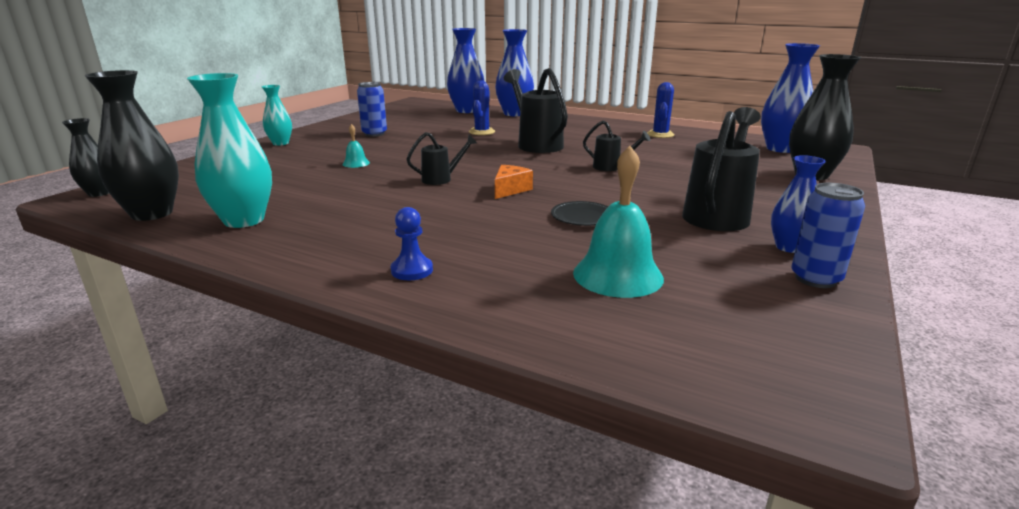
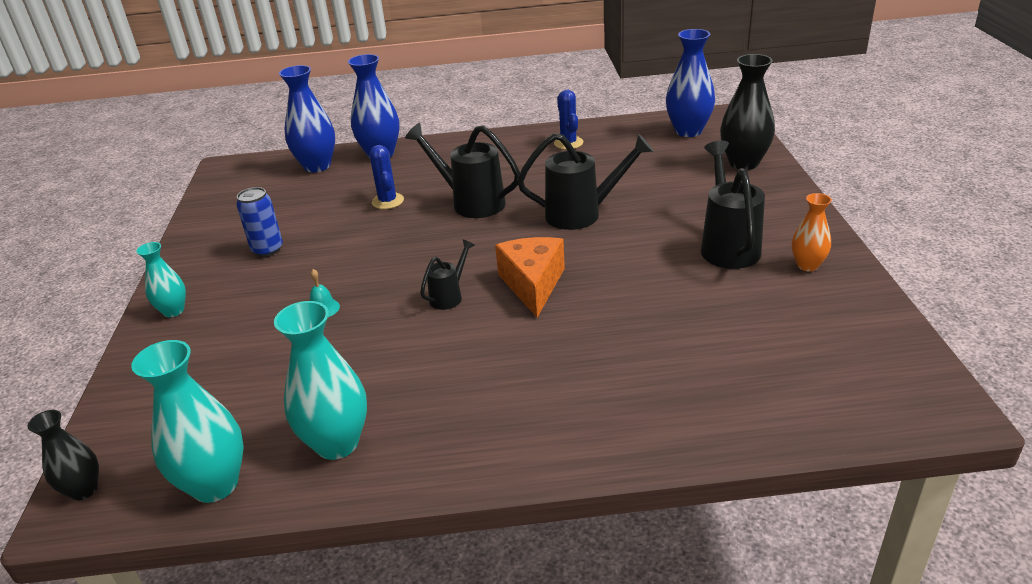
camera: 30 degrees left, 10 degrees up
black vase [84,70,179,221] -> turquoise vase [131,340,244,503]
blue pawn [391,207,433,280] -> none
orange cheese [495,165,533,199] -> orange cheese [495,237,565,318], size x1.73
black plate [551,201,608,226] -> none
turquoise bell [573,146,664,298] -> none
black watering can [583,121,650,171] -> black watering can [517,133,654,230], size x1.88
blue vase [771,155,826,253] -> orange vase [792,193,832,271]
blue can [791,183,865,288] -> none

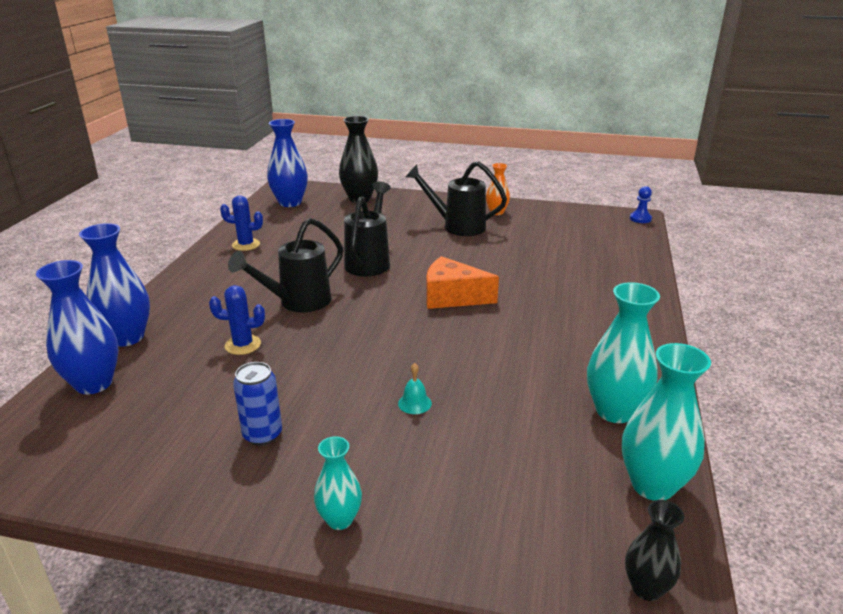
camera: 75 degrees left, 5 degrees down
black watering can [420,240,475,310] -> none
none -> blue pawn [630,186,652,223]

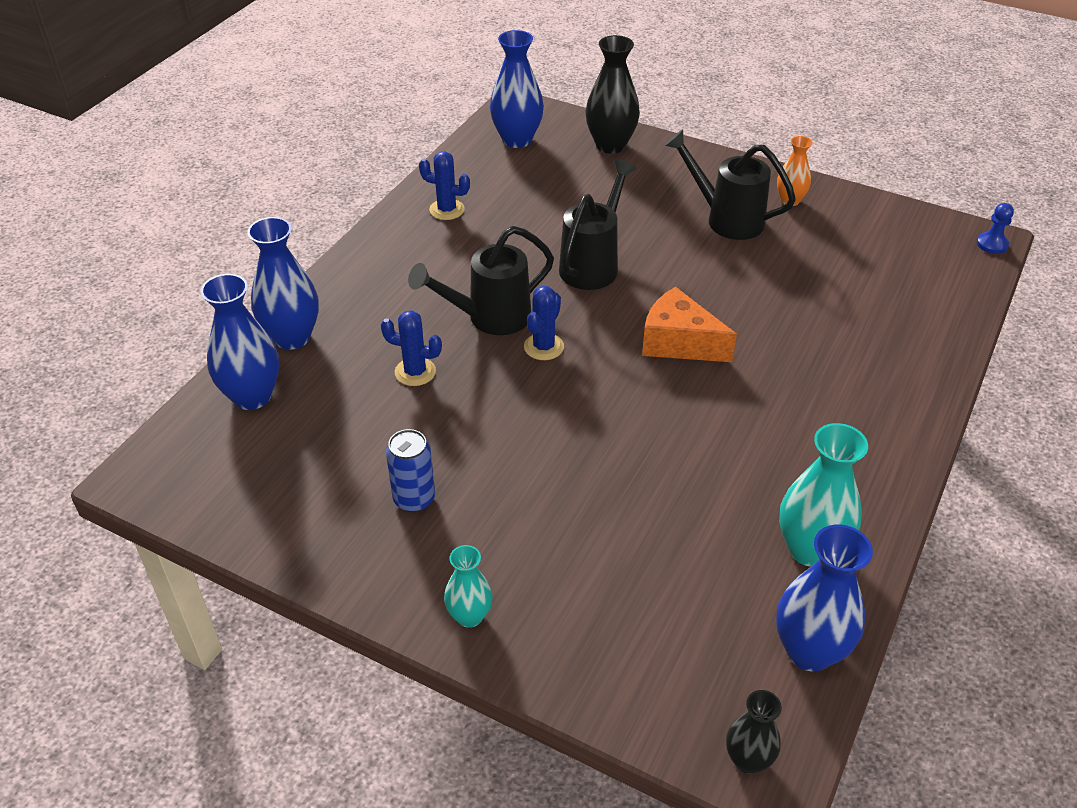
camera: 15 degrees right, 15 degrees up
turquoise bell [398,363,432,414] -> none
turquoise vase [622,343,711,501] -> blue vase [776,525,873,671]
none -> blue cactus [524,286,564,360]

